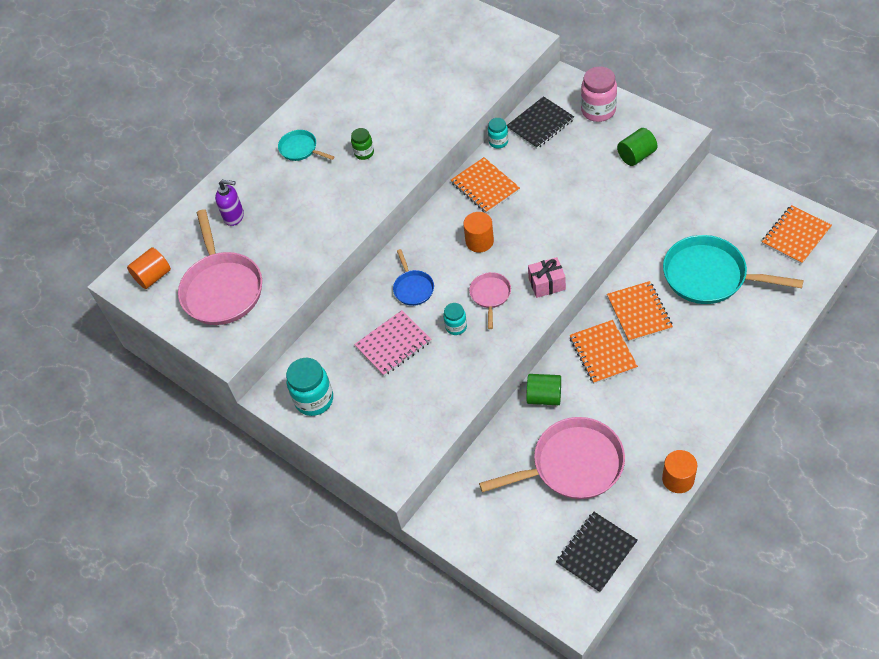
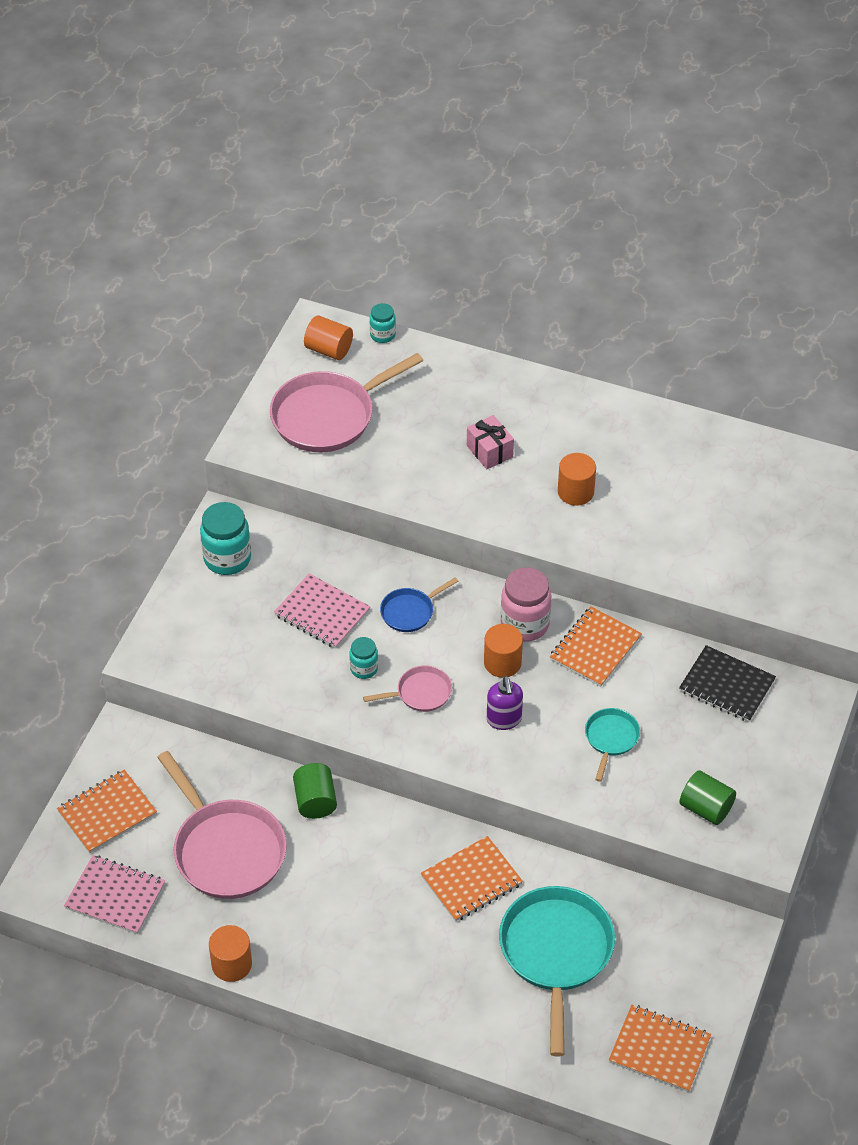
camera: 65 degrees right, 5 degrees down
purple soap dispenser [215,180,244,226] -> purple soap dispenser moved to [487,676,523,730]
turquoise pan [278,130,334,161] -> turquoise pan moved to [585,708,640,782]
green jar [351,128,374,160] -> orange cylinder [558,453,596,506]
turquoise jar [488,118,508,148] -> turquoise jar moved to [370,303,396,343]
pink gift [528,257,566,298] -> pink gift moved to [467,415,514,469]
black notebook [556,512,638,593] -> pink notebook [64,855,165,934]
orange notebook [570,320,638,384] -> orange notebook moved to [57,770,157,853]
pink jar [581,66,617,122] -> pink jar moved to [501,568,551,642]

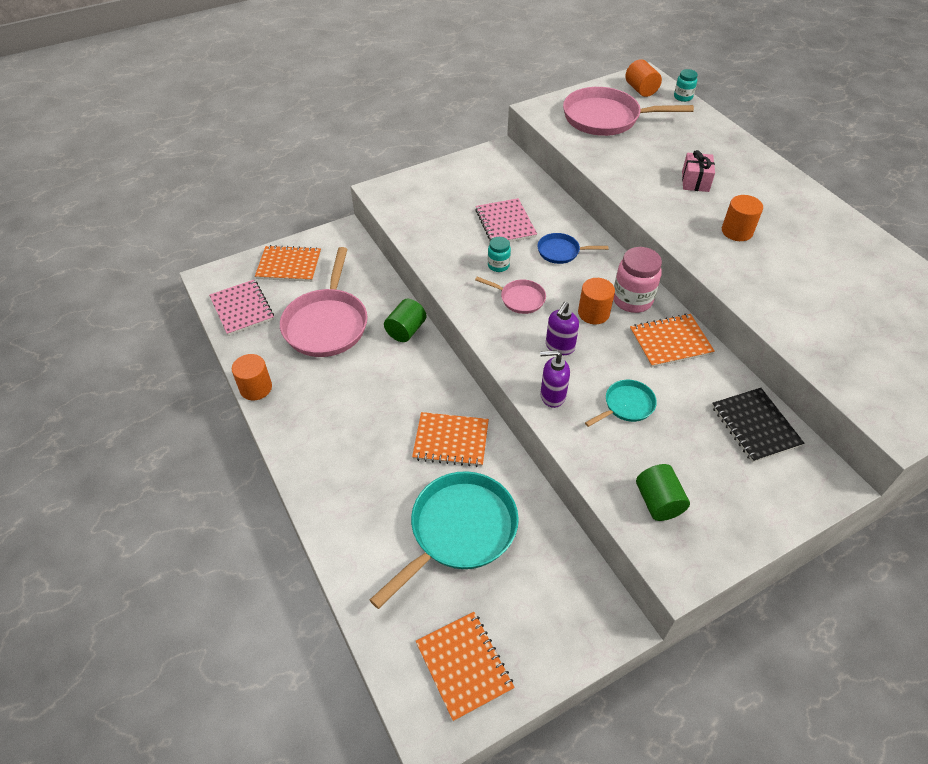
camera: 40 degrees right, 0 degrees up
turquoise jar [200,502,251,575] -> none
none -> purple soap dispenser [540,350,570,408]

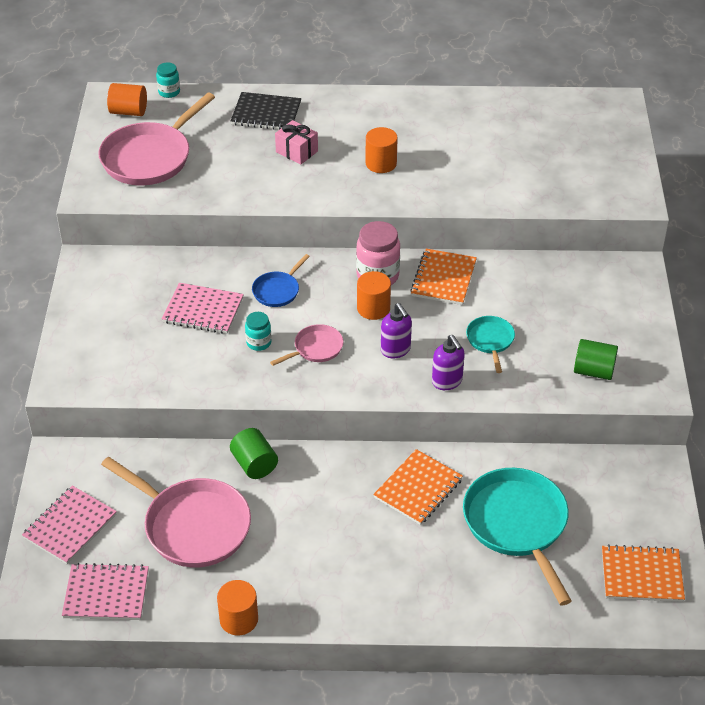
camera: 60 degrees left, 5 degrees down
orange notebook [255,245,321,282] -> pink notebook [22,486,117,564]
purple soap dispenser [540,350,570,408] -> purple soap dispenser turned 60 degrees counterclockwise [432,335,465,390]
black notebook [712,388,804,463] -> black notebook moved to [231,92,301,130]

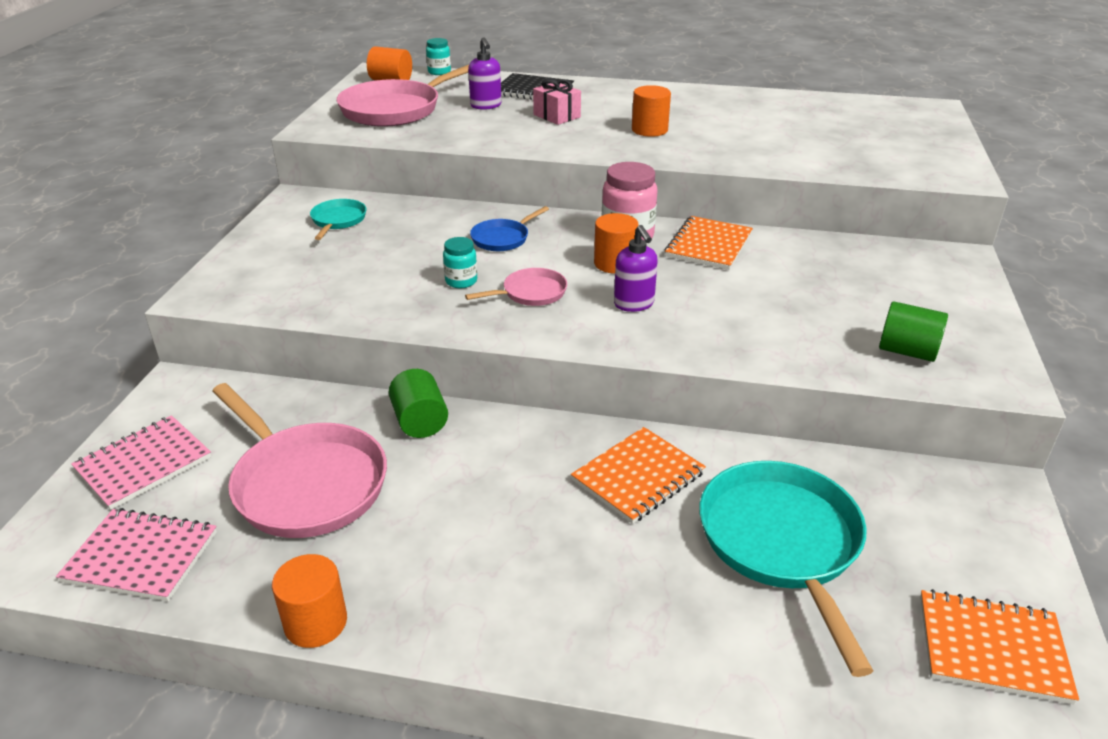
camera: 10 degrees right, 10 degrees down
pink notebook [162,283,244,334] -> none
purple soap dispenser [432,335,465,390] -> purple soap dispenser moved to [468,37,502,110]
turquoise pan [466,316,515,373] -> turquoise pan moved to [310,199,366,240]

